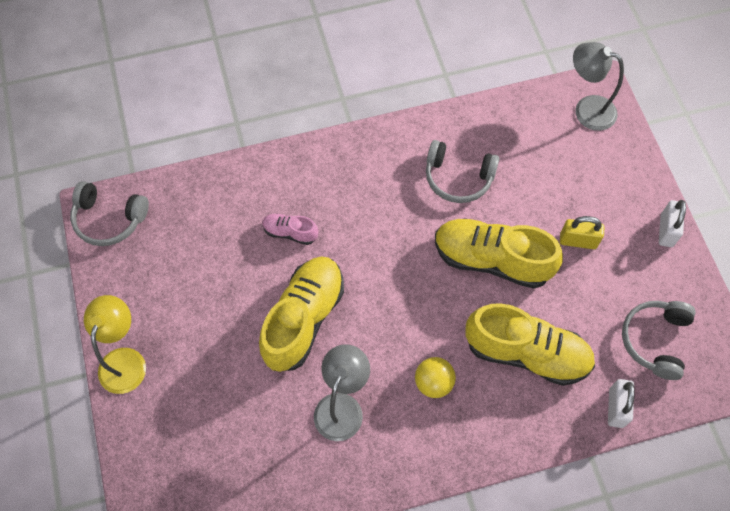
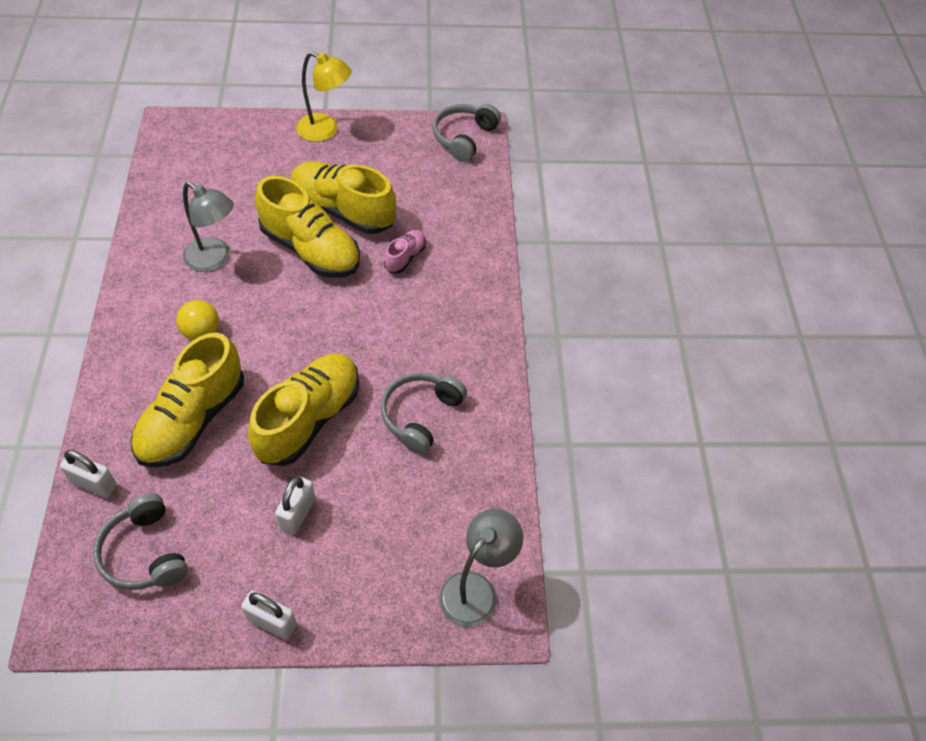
camera: 100 degrees right, 10 degrees down
yellow padlock [560,216,604,249] -> white padlock [275,476,315,534]
grey headphones [622,301,696,380] -> grey headphones turned 150 degrees counterclockwise [93,493,188,590]
none -> yellow shoe [290,162,396,234]

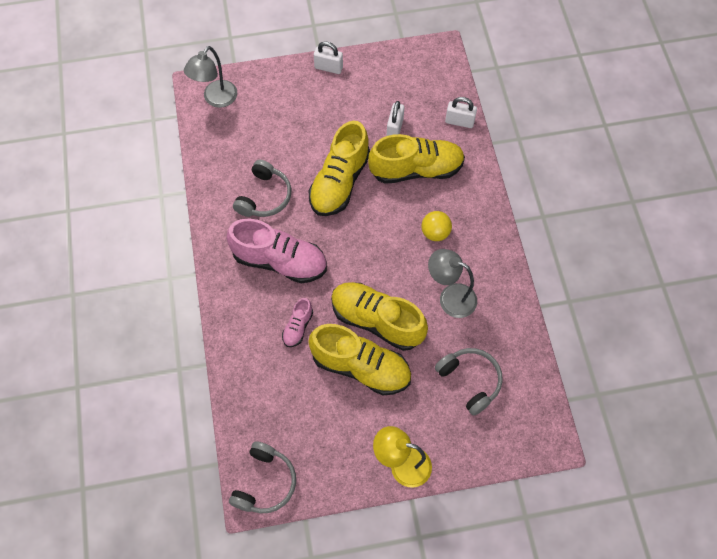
camera: 175 degrees right, 10 degrees up
grey headphones [93,493,188,590] -> grey headphones moved to [435,348,503,416]
yellow shoe [131,333,244,467] -> yellow shoe turned 60 degrees clockwise [368,134,465,184]
white padlock [275,476,315,534] -> white padlock moved to [387,101,404,136]
none -> pink shoe [227,219,327,284]

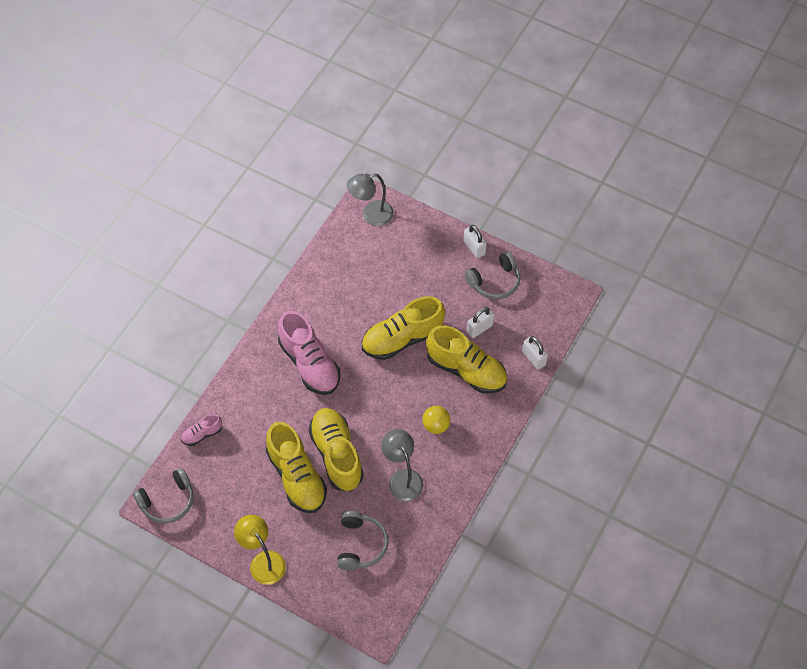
camera: 40 degrees right, 5 degrees down
grey headphones [233,160,291,217] -> grey headphones moved to [465,252,520,299]
pink shoe [282,298,313,347] -> pink shoe moved to [181,414,222,446]

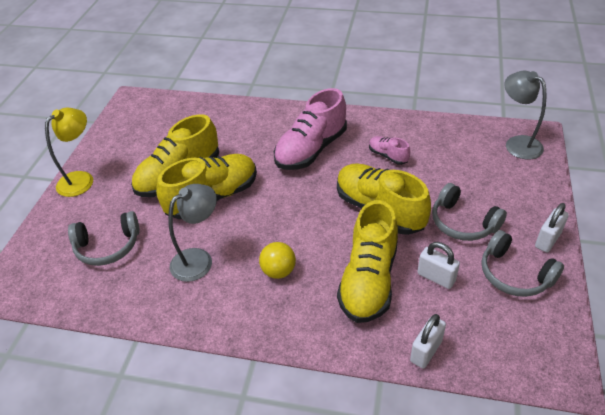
camera: 75 degrees right, 15 degrees down
grey headphones [133,468,193,524] -> grey headphones moved to [432,183,507,241]
pink shoe [181,414,222,446] -> pink shoe moved to [369,136,410,165]

